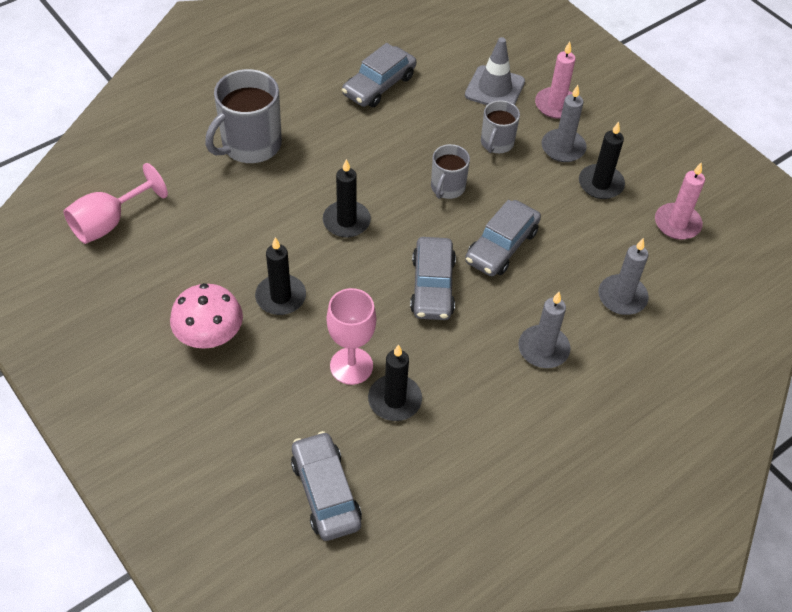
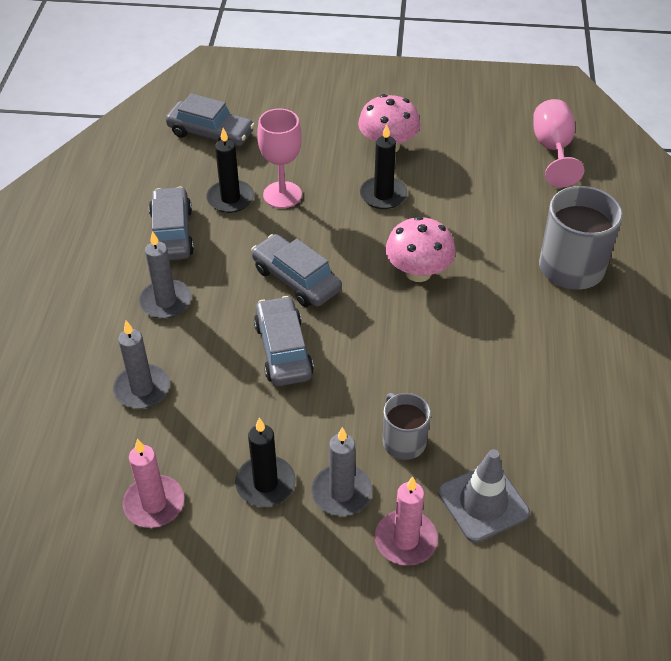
camera: 135 degrees right, 5 degrees down
black candle [323,159,371,238] -> pink mushroom [386,216,456,282]
grey car [342,43,416,107] -> grey car moved to [149,187,194,261]
grey mug [431,144,470,199] -> none

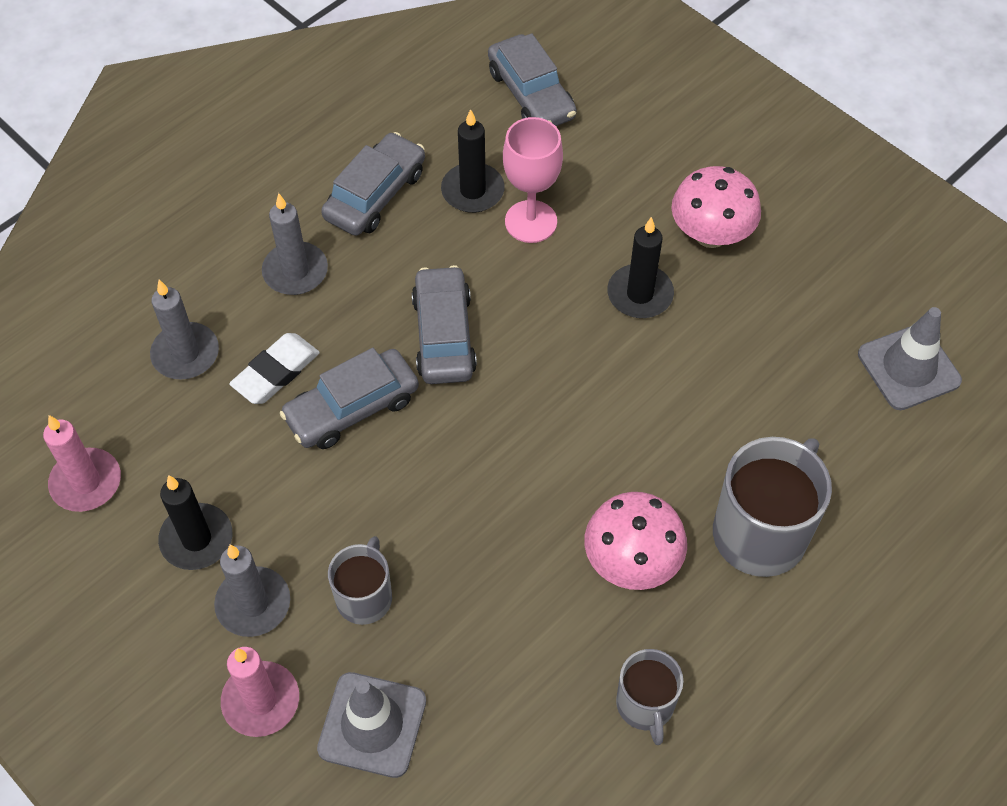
camera: 40 degrees right, 10 degrees up
grey car [254,296,314,386] -> grey car turned 150 degrees counterclockwise [280,348,419,449]
pink mushroom [386,216,456,282] -> pink mushroom moved to [584,492,687,590]
pink goblet [533,99,584,187] -> grey traffic cone [858,307,962,410]
none -> white eraser [229,333,320,404]
none -> grey mug [616,649,684,745]

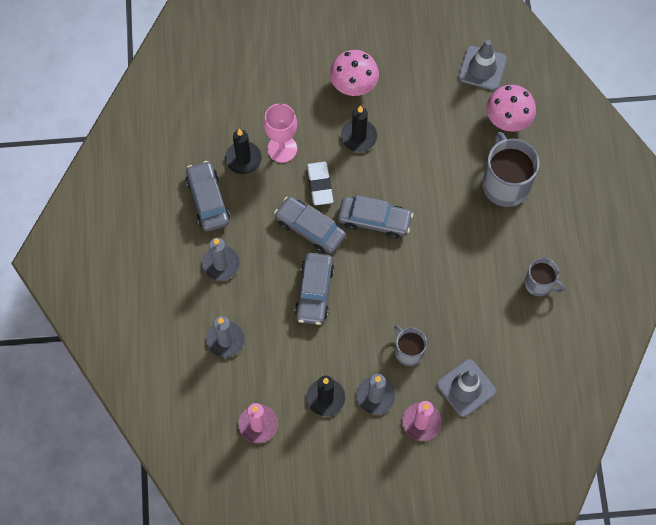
camera: 50 degrees left, 10 degrees up
white eraser [229,333,320,404] -> white eraser moved to [307,162,333,205]
grey car [488,33,577,126] -> grey car moved to [338,195,413,239]
pink mushroom [584,492,687,590] -> pink mushroom moved to [486,85,536,132]

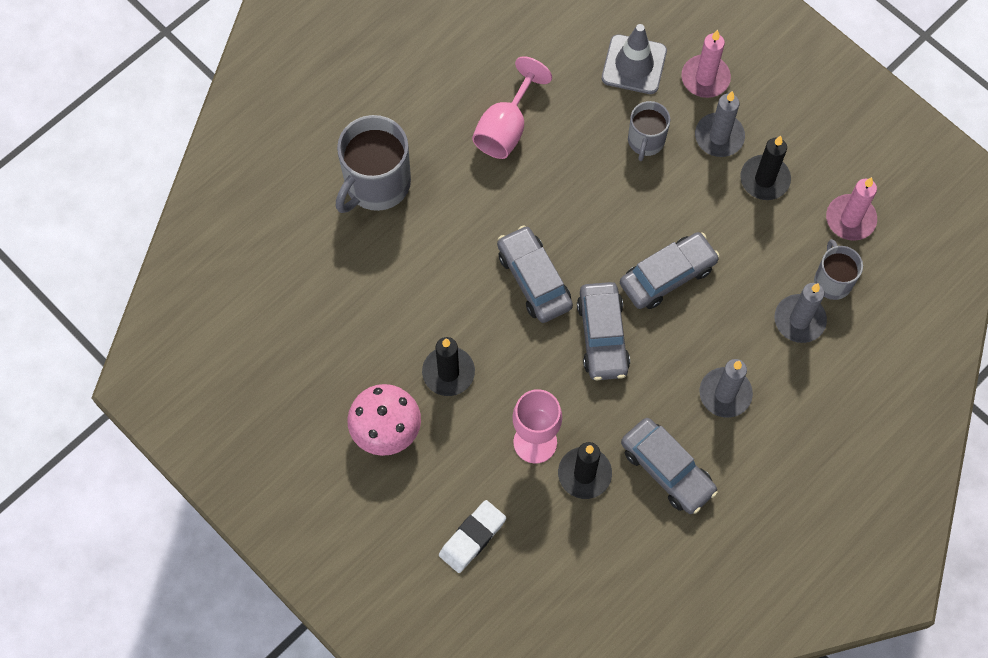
camera: 130 degrees left, 0 degrees up
grey car [186,161,230,232] -> grey car turned 75 degrees counterclockwise [621,418,718,514]
white eraser [307,162,333,205] -> white eraser moved to [439,500,506,573]
grey traffic cone [458,40,507,91] -> none
pink mushroom [486,85,536,132] -> none
grey mug [525,258,565,296] -> grey mug moved to [814,239,863,300]
none -> pink goblet [472,56,552,159]

